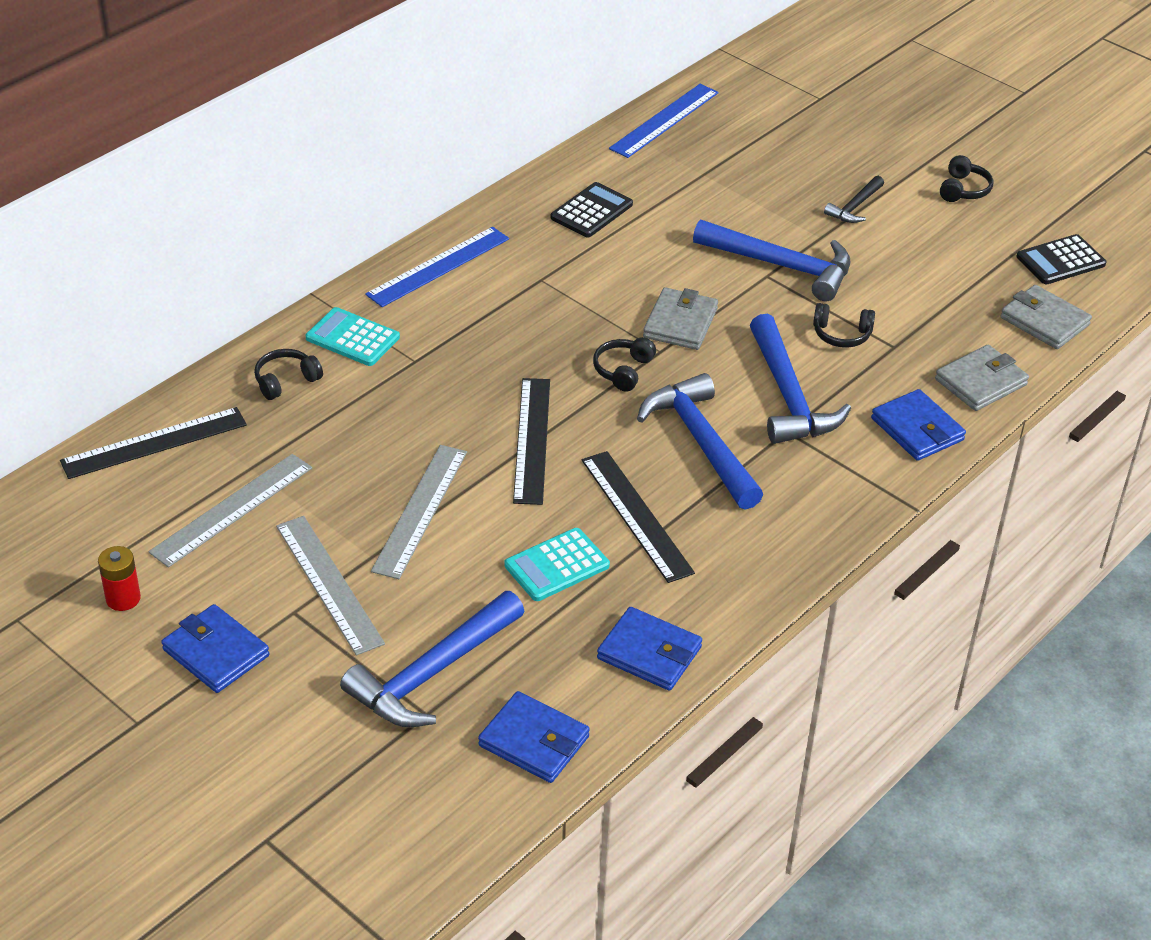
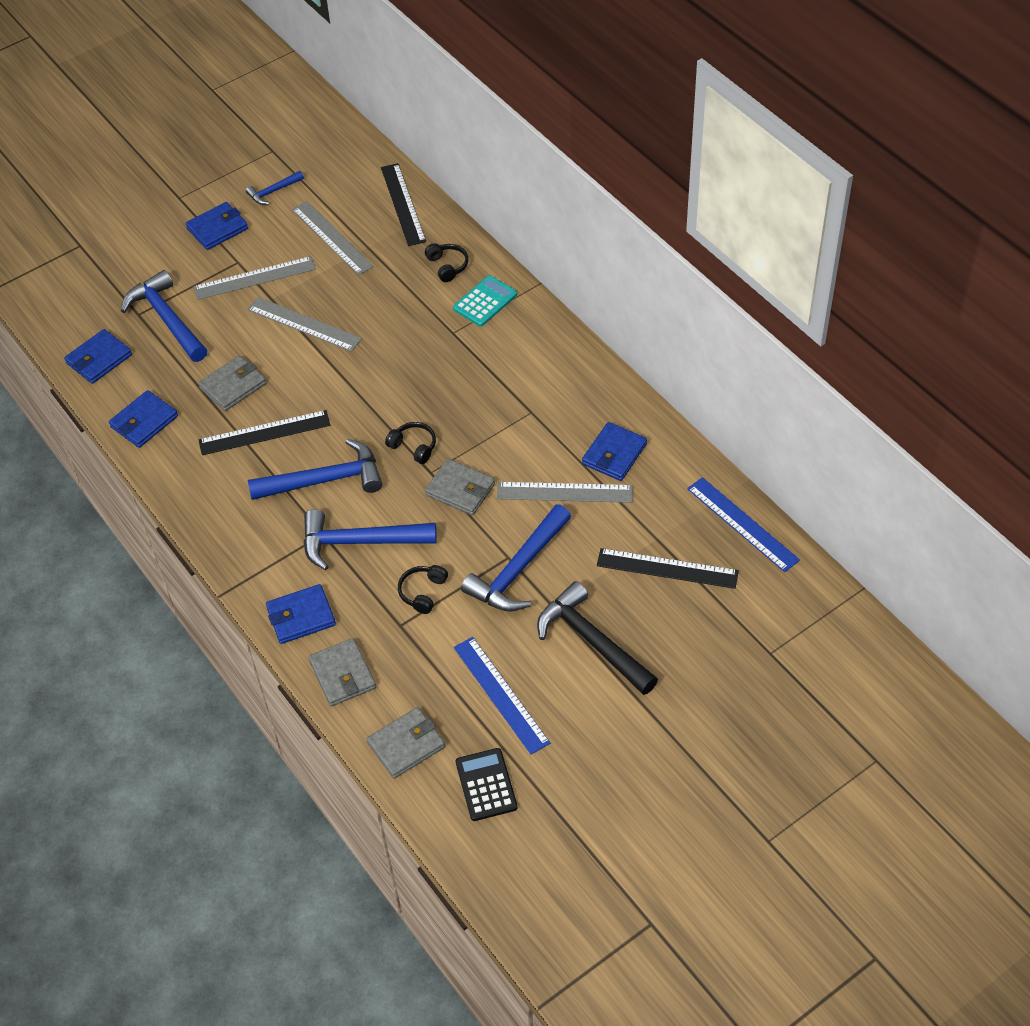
camera: 105 degrees right, 10 degrees up
red battery [98,546,141,611] -> blue hammer [246,171,304,205]
blue ruler [365,227,509,307] -> blue ruler moved to [454,637,550,755]
turquoise calculator [504,528,610,601] -> grey wallet [198,355,266,411]
black ruler [513,378,550,505] -> black ruler moved to [597,548,739,589]
black calculator [551,182,633,238] -> blue wallet [582,422,647,481]
black hammer [824,176,884,223] -> black hammer [537,581,658,695], size x1.95
black headphones [940,155,993,202] -> none
none -> grey ruler [497,482,633,503]

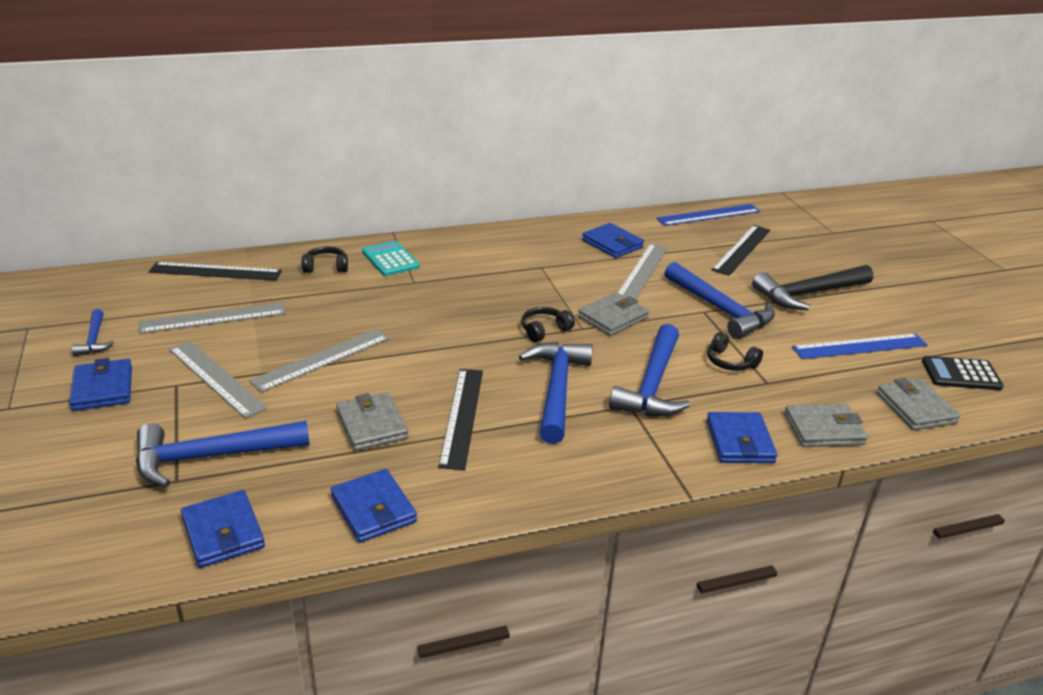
camera: 75 degrees left, 20 degrees down
grey ruler [193,256,316,300] -> grey ruler turned 45 degrees counterclockwise [169,341,267,418]

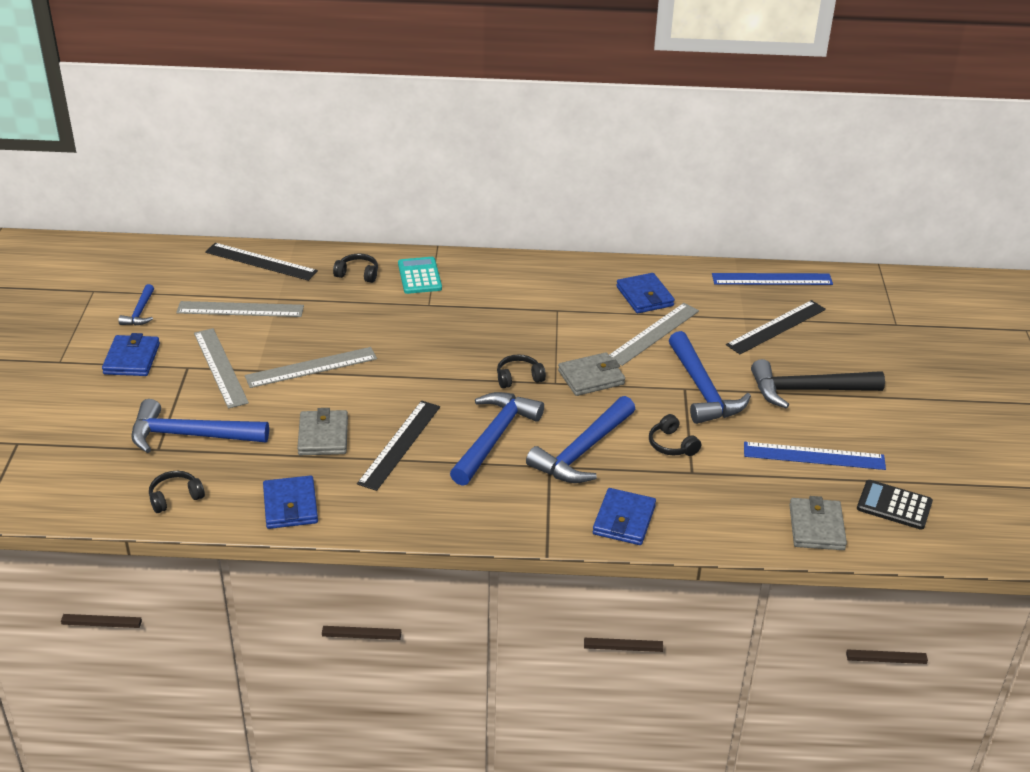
camera: 20 degrees right, 5 degrees up
blue wallet [181,490,265,568] -> black headphones [149,471,205,513]
grey wallet [784,403,868,447] -> none

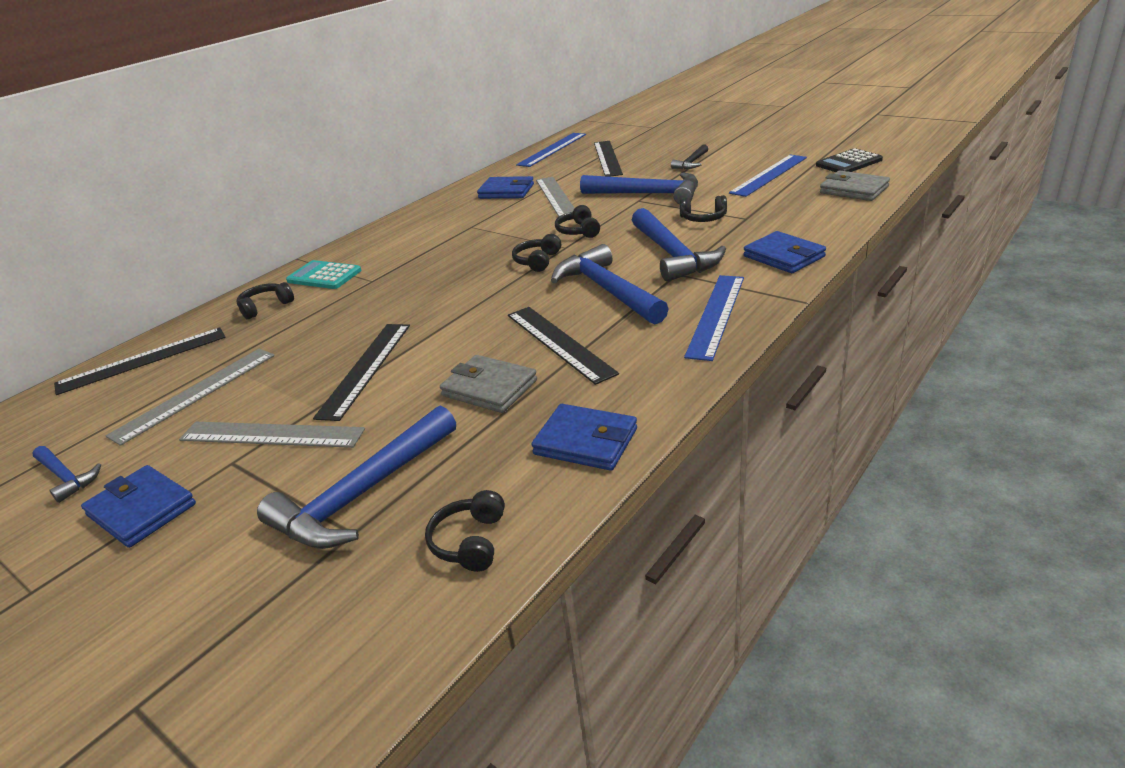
camera: 50 degrees left, 5 degrees down
grey ruler [245,347,377,388] -> black ruler [313,324,410,421]
grey wallet [558,352,625,396] -> black headphones [555,205,600,238]
black hammer [751,359,885,409] -> black hammer [671,144,708,169], size x0.51
none -> blue ruler [684,275,744,361]

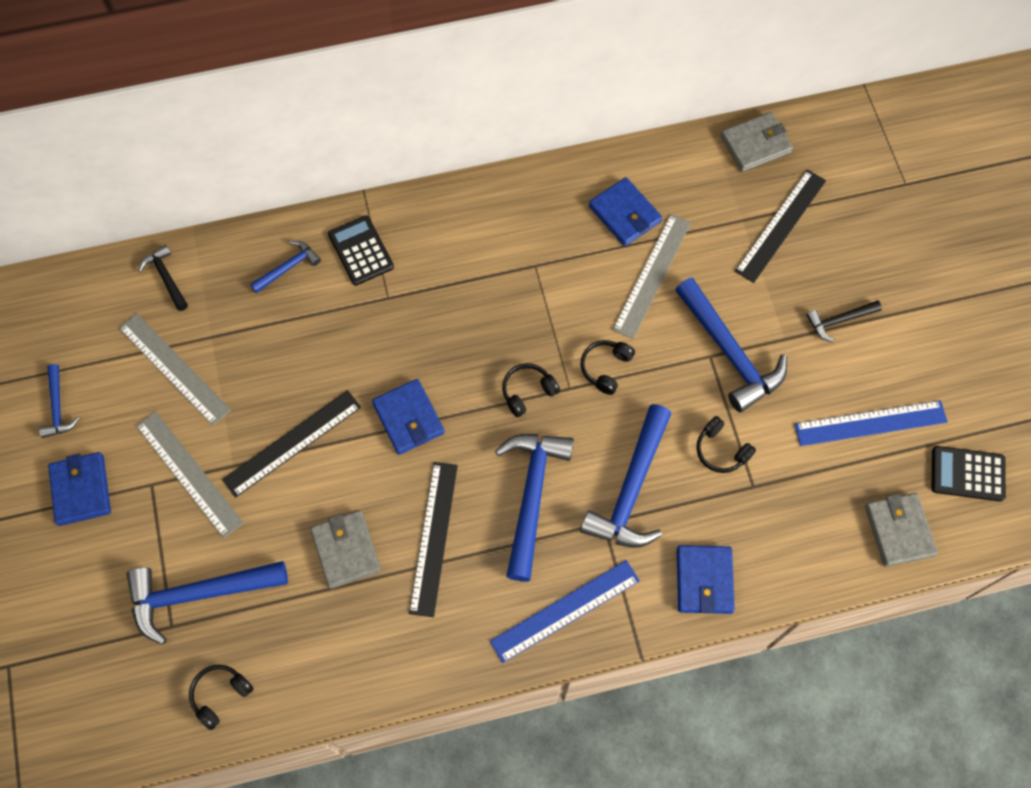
camera: 35 degrees right, 35 degrees up
black ruler [54,327,226,395] -> black hammer [138,245,188,311]
grey ruler [106,349,275,446] -> grey ruler turned 60 degrees clockwise [119,313,231,426]
black headphones [237,282,294,319] -> blue hammer [250,241,321,293]
turquoise calculator [286,260,361,289] -> black calculator [328,215,394,286]
blue ruler [516,133,586,167] -> grey wallet [720,112,793,172]
blue wallet [531,404,637,471] -> blue wallet moved to [372,379,445,455]

